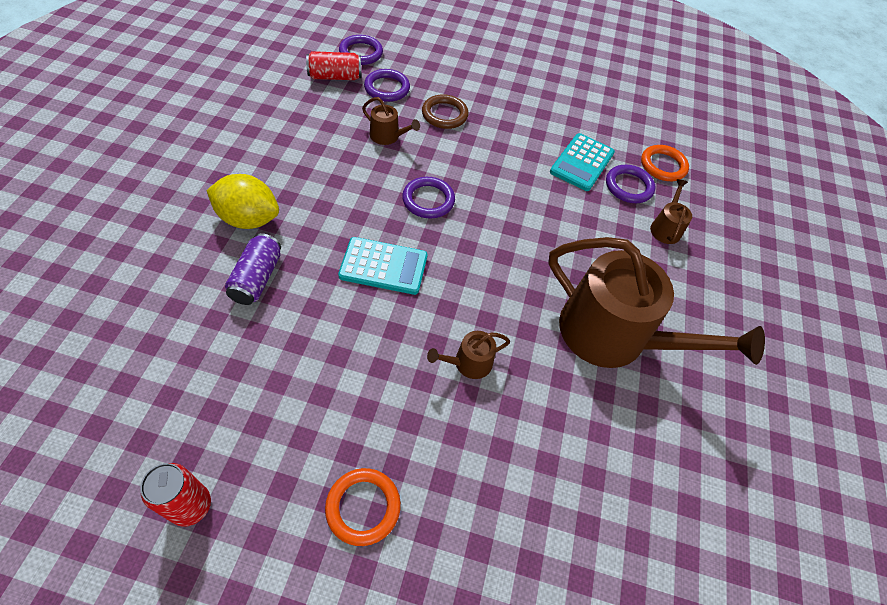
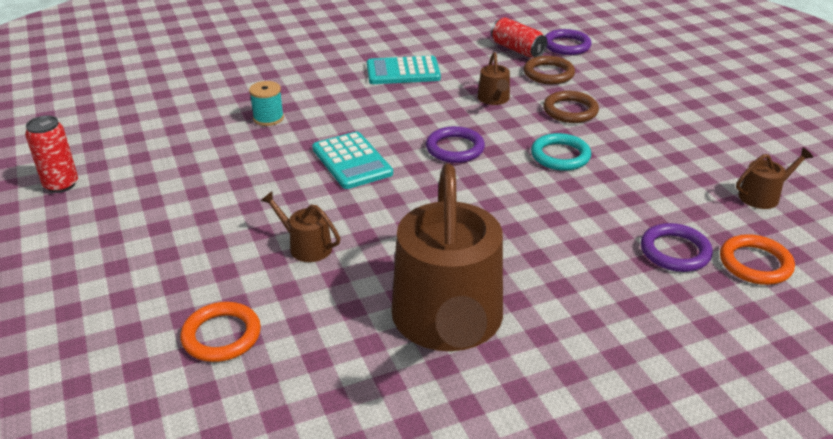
camera: 60 degrees right, 20 degrees down
yellow lemon [207,174,279,229] -> none
purple can [225,233,281,305] -> turquoise spool [249,81,284,126]
orange ring [325,468,401,546] -> orange ring moved to [180,302,261,362]
purple ring [364,69,410,102] -> brown ring [524,56,575,84]
turquoise calculator [550,133,615,191] -> turquoise calculator moved to [367,56,441,84]
brown watering can [650,179,692,244] -> brown watering can moved to [736,148,813,209]
none -> turquoise ring [531,133,591,171]

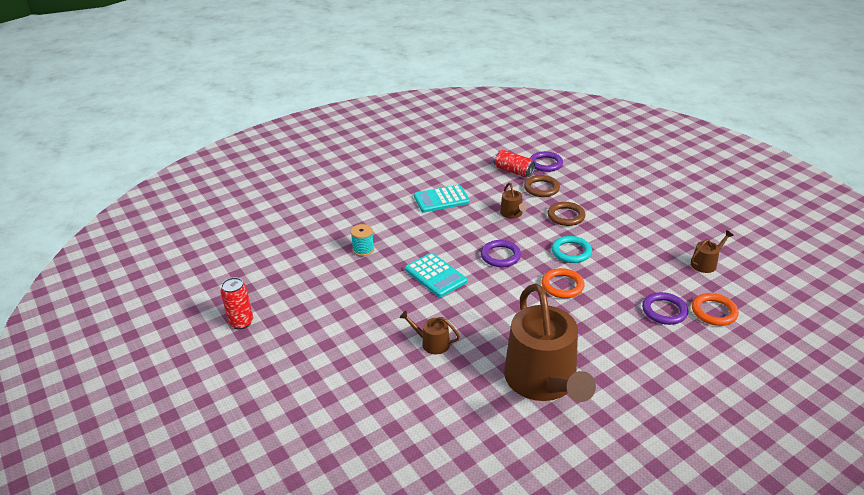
camera: 10 degrees left, 0 degrees up
orange ring [180,302,261,362] -> orange ring moved to [542,268,585,298]

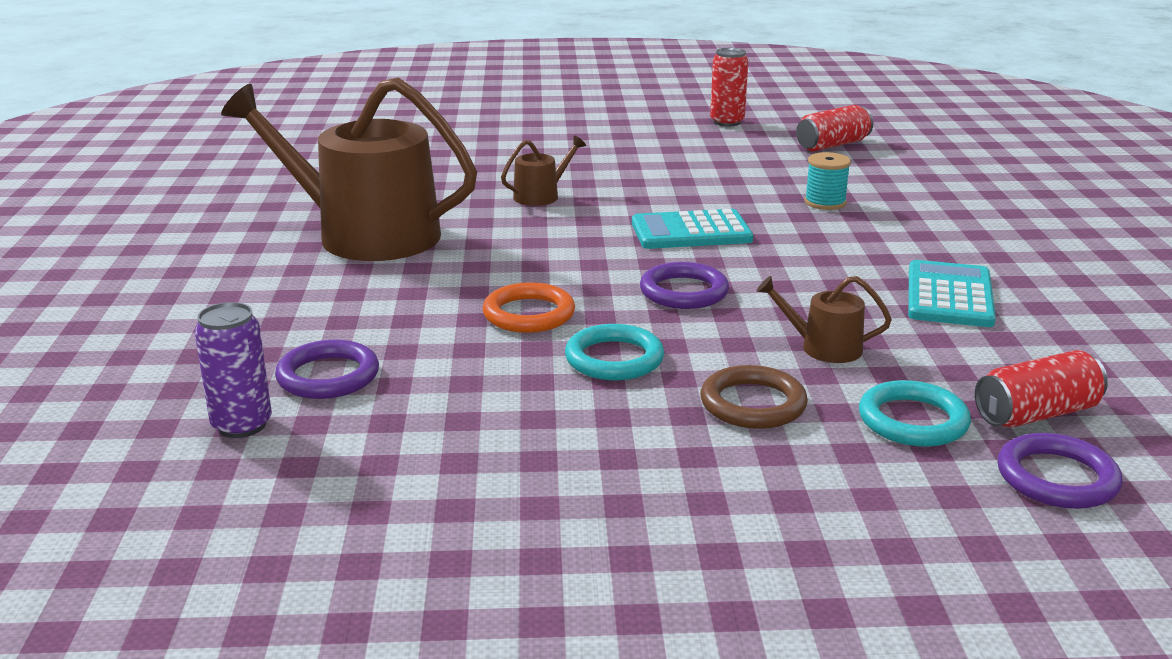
camera: 120 degrees right, 10 degrees down
brown ring [524,175,560,197] -> turquoise ring [859,380,971,447]
brown watering can [691,230,734,273] -> none
orange ring [692,293,739,326] -> purple can [194,302,272,438]
none -> red can [796,105,873,151]

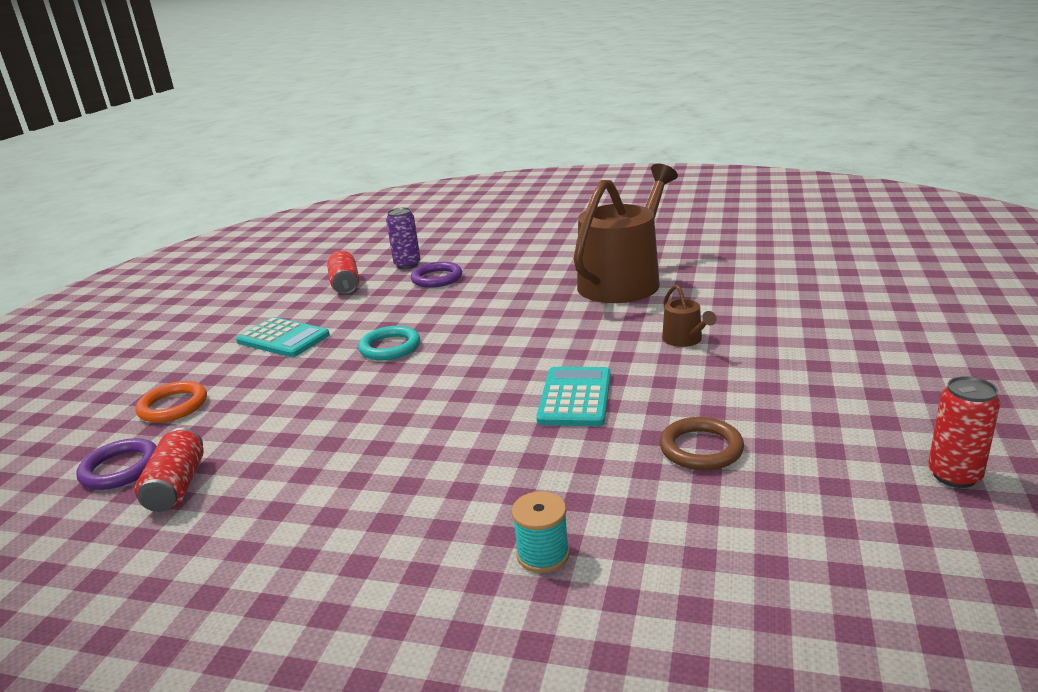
camera: 110 degrees right, 0 degrees up
orange ring [483,282,575,333] -> orange ring moved to [135,381,207,423]
purple ring [640,262,729,309] -> none
brown ring [701,365,808,429] -> brown ring moved to [659,417,744,471]
brown watering can [756,276,892,363] -> none
red can [796,105,873,151] -> red can moved to [327,251,359,294]
turquoise spool [805,152,851,210] -> turquoise spool moved to [512,491,570,573]
turquoise ring [859,380,971,447] -> none
turquoise calculator [908,260,996,327] -> turquoise calculator moved to [236,317,330,357]

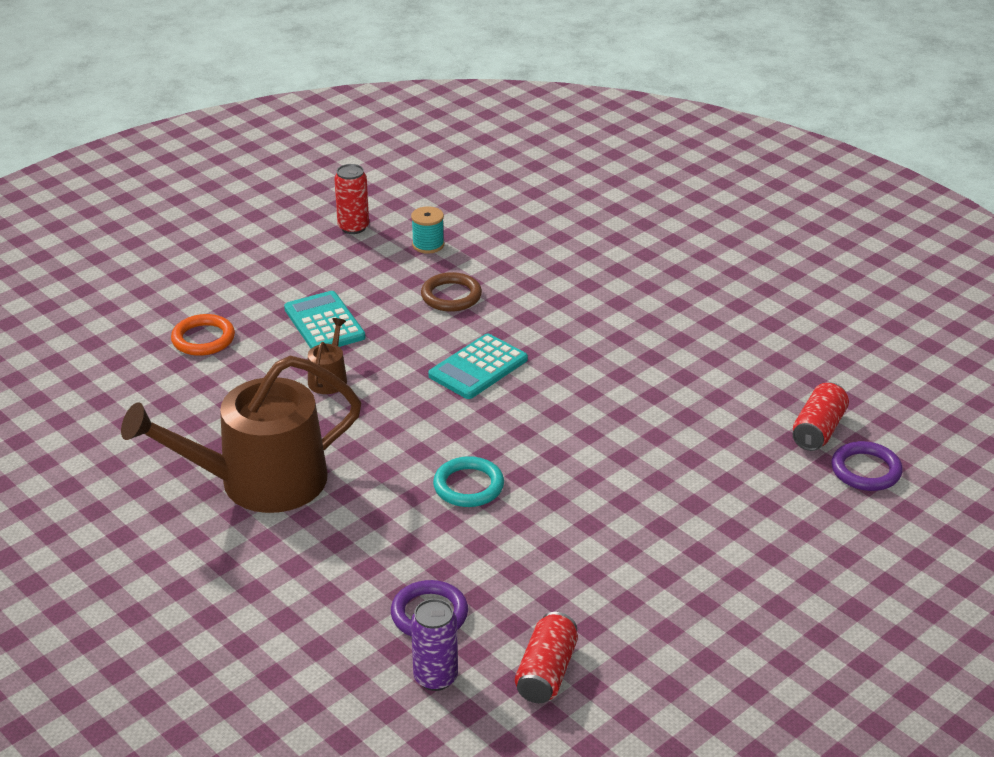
camera: 150 degrees left, 10 degrees up
orange ring [135,381,207,423] -> orange ring moved to [171,314,235,356]
turquoise calculator [236,317,330,357] -> turquoise calculator moved to [284,291,365,348]
turquoise ring [358,326,420,360] -> turquoise ring moved to [433,456,504,507]
turquoise spool [512,491,570,573] -> turquoise spool moved to [411,206,444,254]

